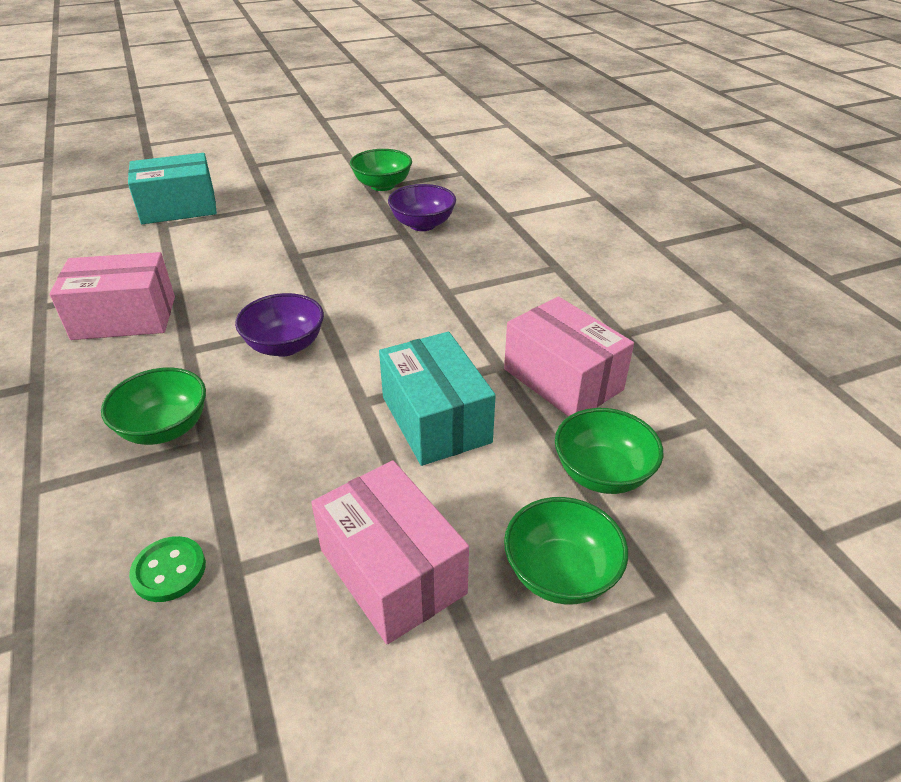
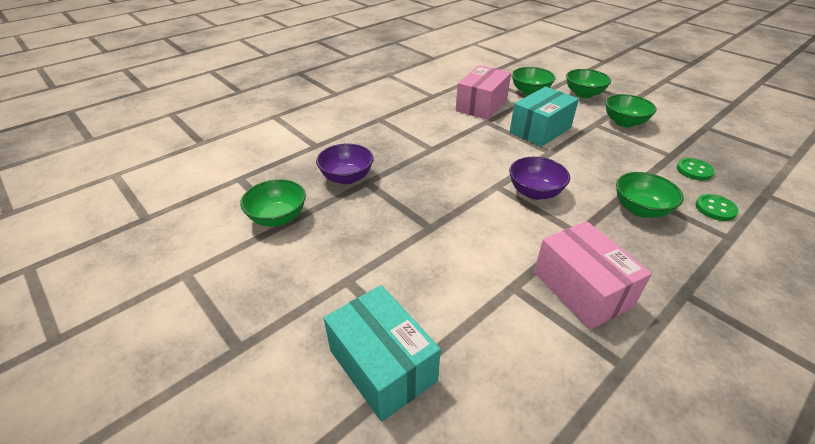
camera: 110 degrees left, 0 degrees up
pink box [311,460,469,644] -> green bowl [605,94,657,128]
none -> green button [695,194,738,221]

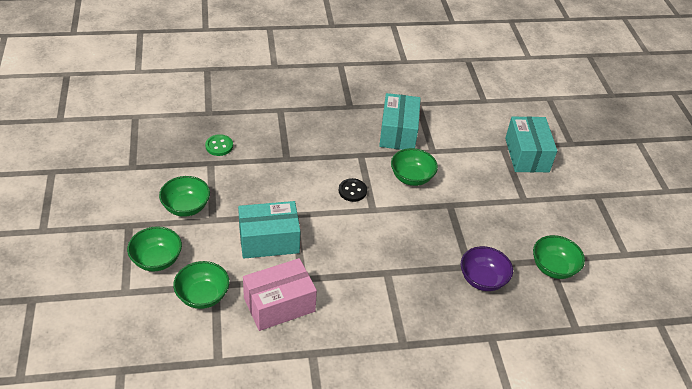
camera: 150 degrees left, 5 degrees up
purple bowl [509,157,570,200] -> black button [339,178,367,202]
pink box [534,221,652,330] -> turquoise box [379,93,421,150]
green bowl [616,172,684,218] -> green bowl moved to [391,148,438,186]
green button [695,194,738,221] -> none

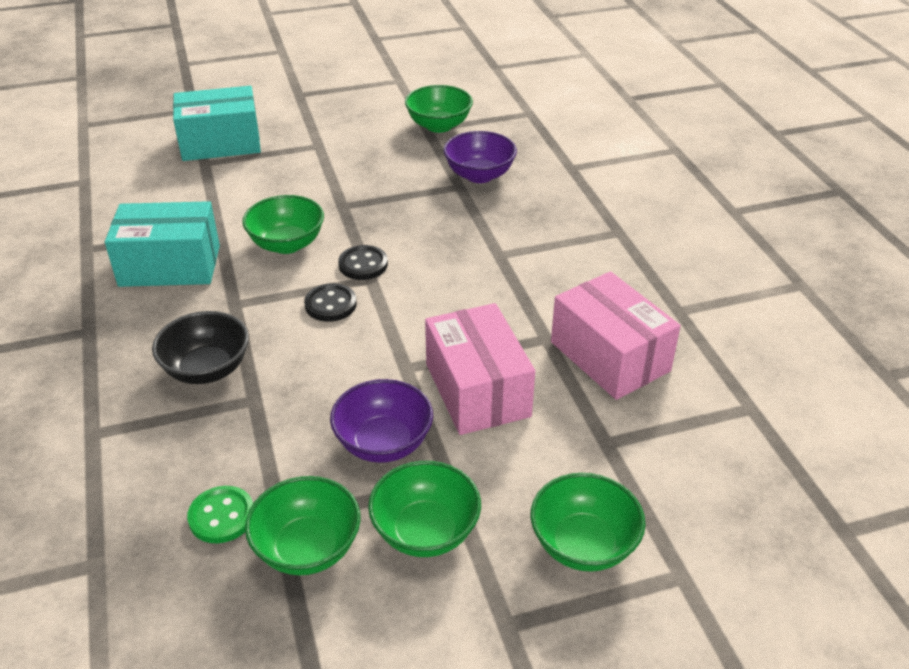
camera: 95 degrees left, 5 degrees down
green bowl [173,261,229,309] -> green bowl moved to [245,476,361,575]
turquoise box [238,201,300,259] -> pink box [425,303,535,435]
none -> black bowl [152,311,249,384]
none -> purple bowl [330,379,433,463]
none -> black button [338,245,388,280]

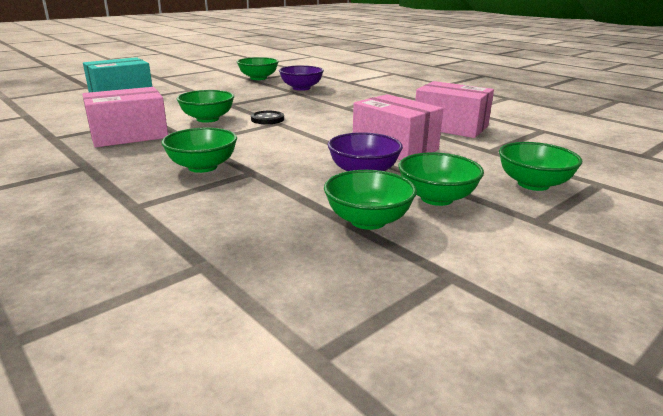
camera: 25 degrees left, 15 degrees down
turquoise box [105,201,220,287] -> pink box [82,87,168,148]
black bowl [152,311,249,384] -> green bowl [161,128,237,173]
green button [187,486,253,543] -> none
black button [304,283,357,322] -> none

